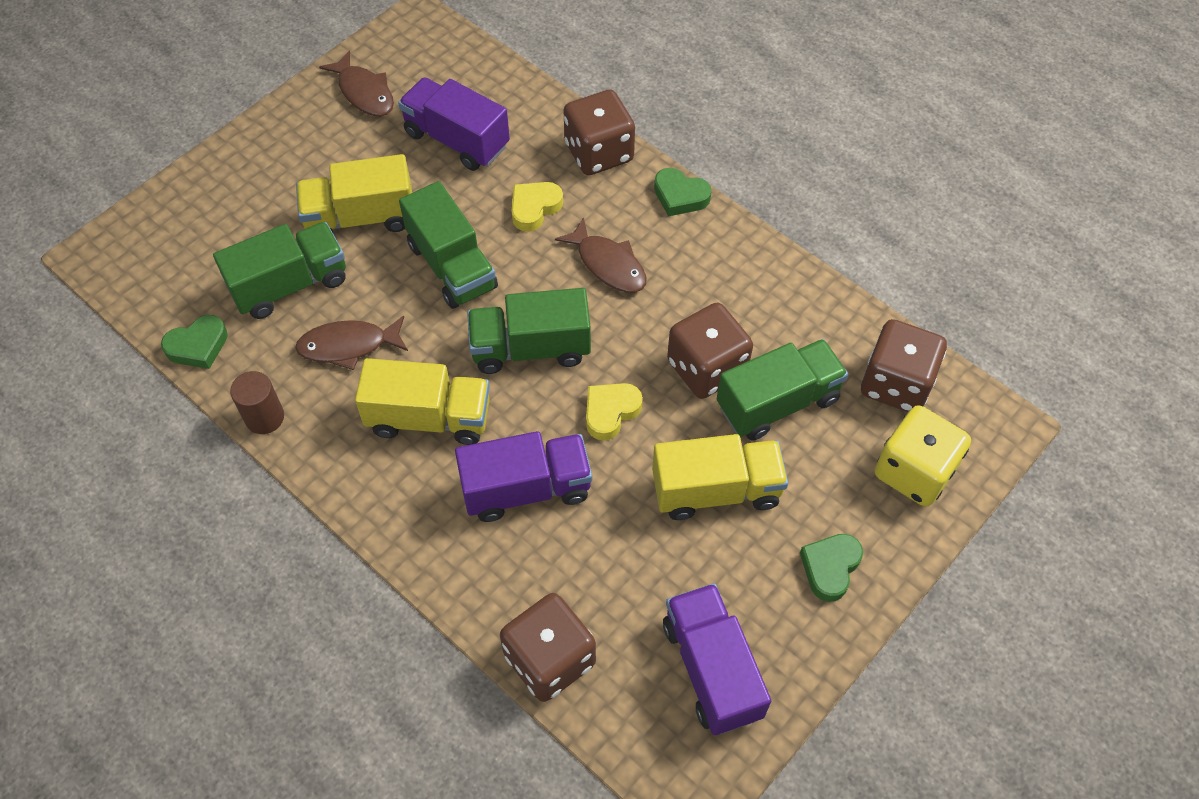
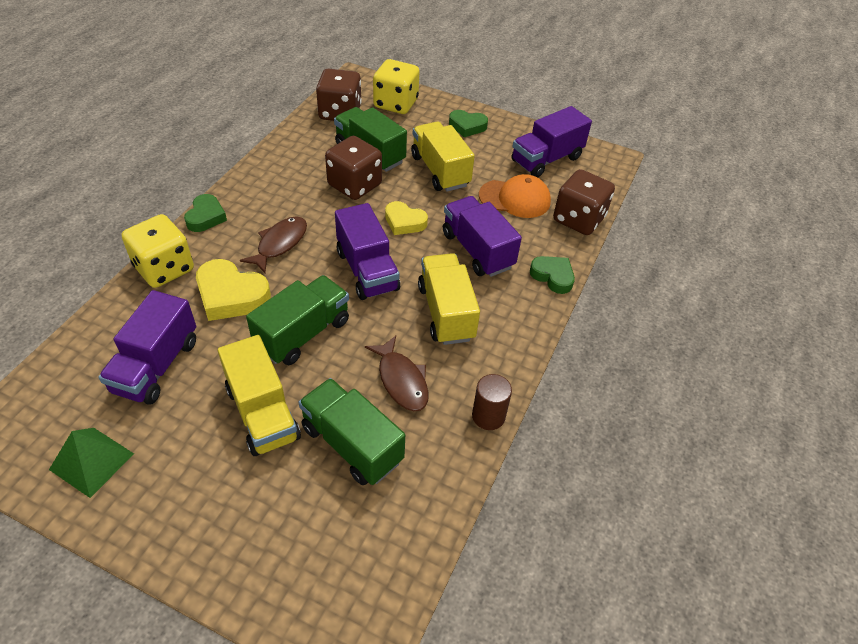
camera: 110 degrees left, 10 degrees down
green heart [161,315,228,369] -> green heart moved to [530,256,575,294]
brown fish [319,50,394,116] -> green pyramid [49,428,134,498]
green truck [467,288,591,374] -> purple truck [335,203,400,300]
yellow heart [512,182,563,232] -> yellow heart [196,259,271,321], size x1.55
brown dice [563,89,635,175] -> yellow dice [122,214,194,288]
none -> orange cap [479,174,551,218]

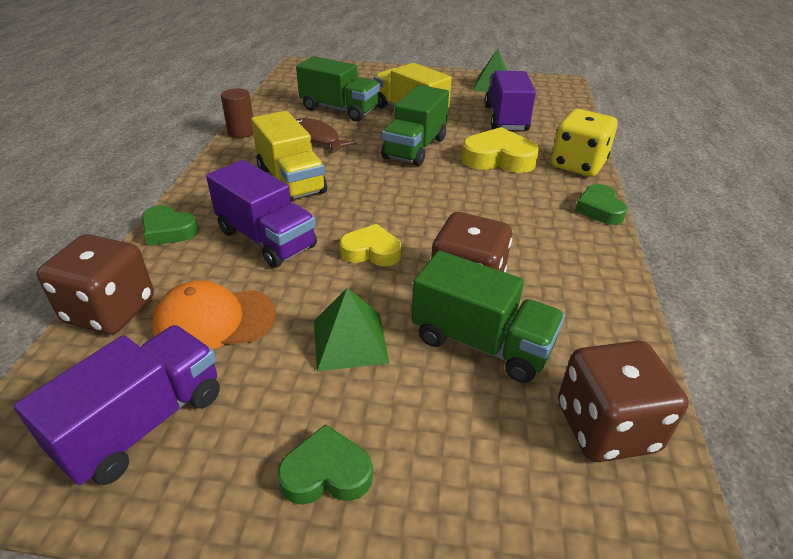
camera: 165 degrees right, 10 degrees down
brown fish [240,216,307,273] -> none
purple truck [335,203,400,300] -> none
yellow dice [373,59,420,114] -> none
yellow truck [411,121,475,192] -> green pyramid [314,288,389,371]

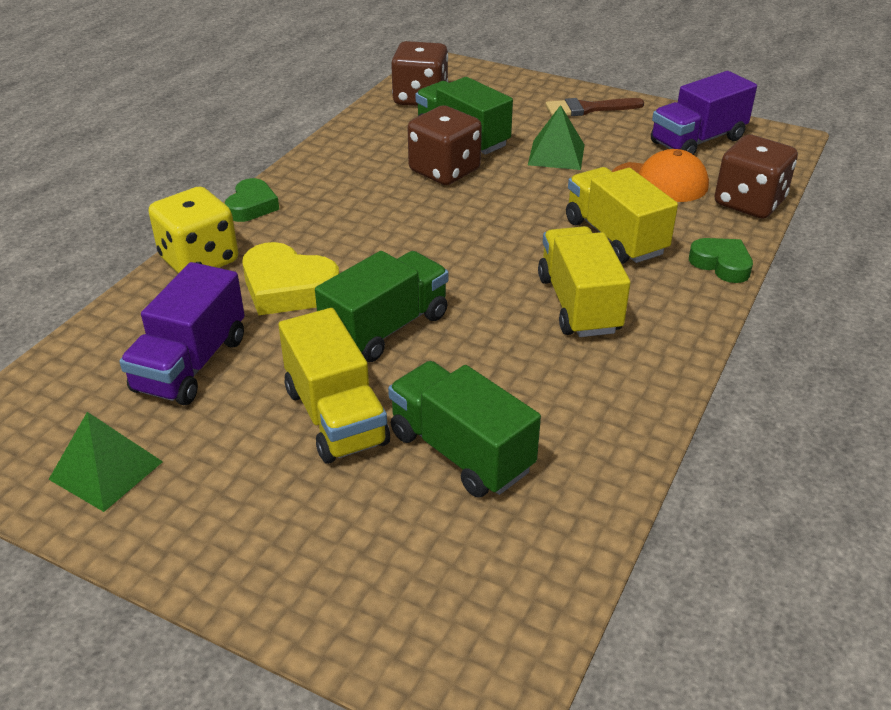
camera: 160 degrees left, 0 degrees up
purple truck [206,160,317,268] -> yellow truck [566,167,678,264]
brown cylinder [221,88,253,138] -> none
green heart [277,424,373,505] -> brown brush [545,98,644,116]
brown fish [296,118,357,153] -> none
yellow heart [340,224,401,266] -> none

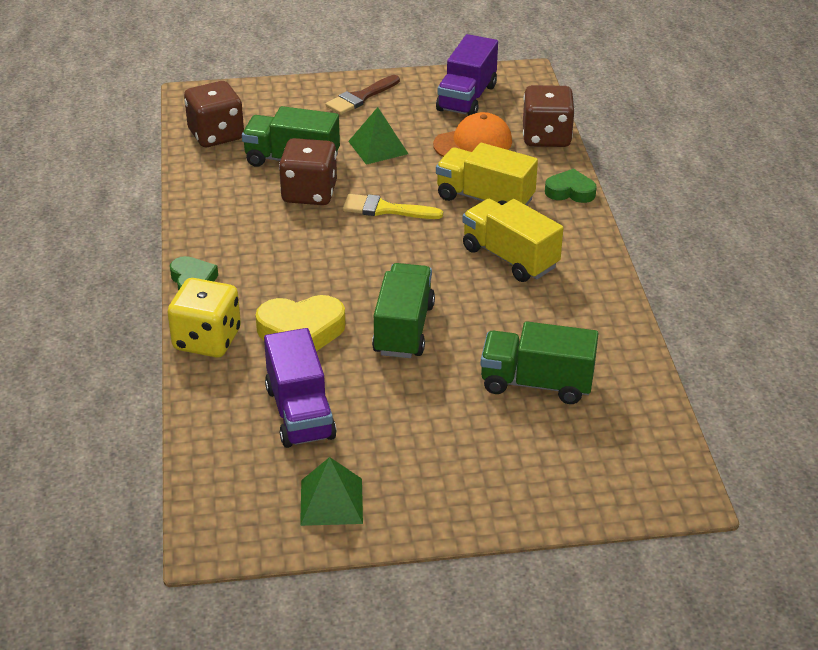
camera: 35 degrees left, 0 degrees up
yellow truck [278,308,390,464] -> none
none -> yellow brush [343,194,443,219]

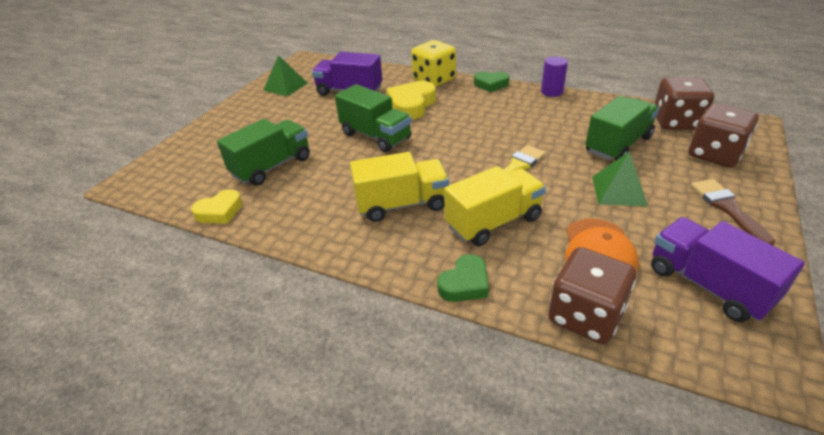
camera: 125 degrees right, 0 degrees up
brown dice [279,138,337,205] -> brown dice moved to [689,103,759,168]
none -> yellow heart [191,189,243,224]
none -> purple cylinder [541,56,568,97]

